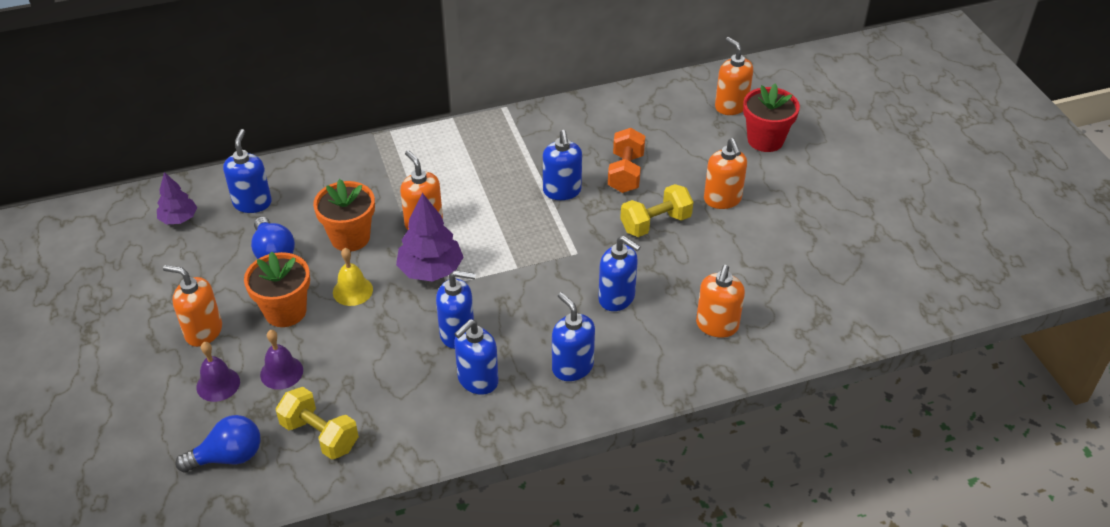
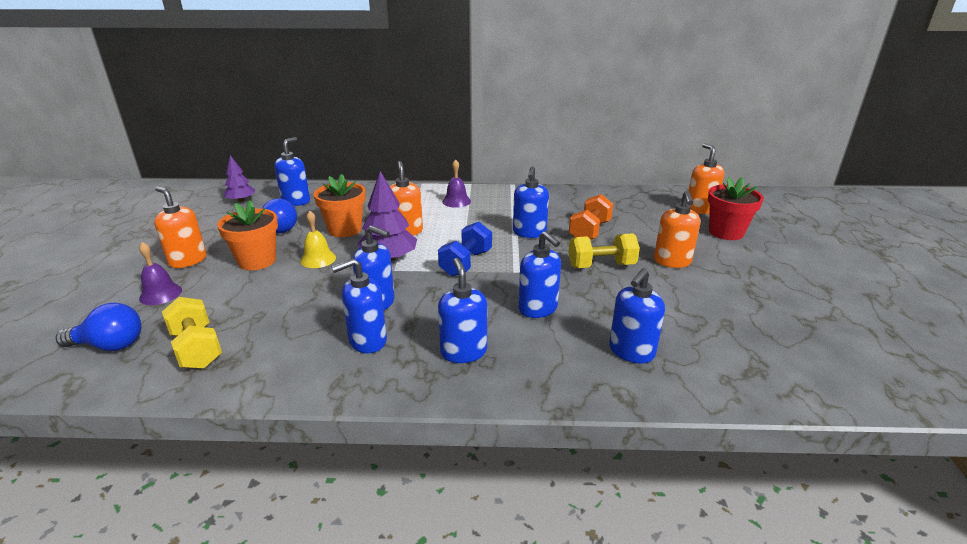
camera: 20 degrees right, 15 degrees down
purple bell [260,330,303,389] -> purple bell moved to [442,159,471,208]
orange soap dispenser [696,265,745,338] -> blue soap dispenser [609,268,665,363]
none -> blue dumbbell [438,222,492,277]

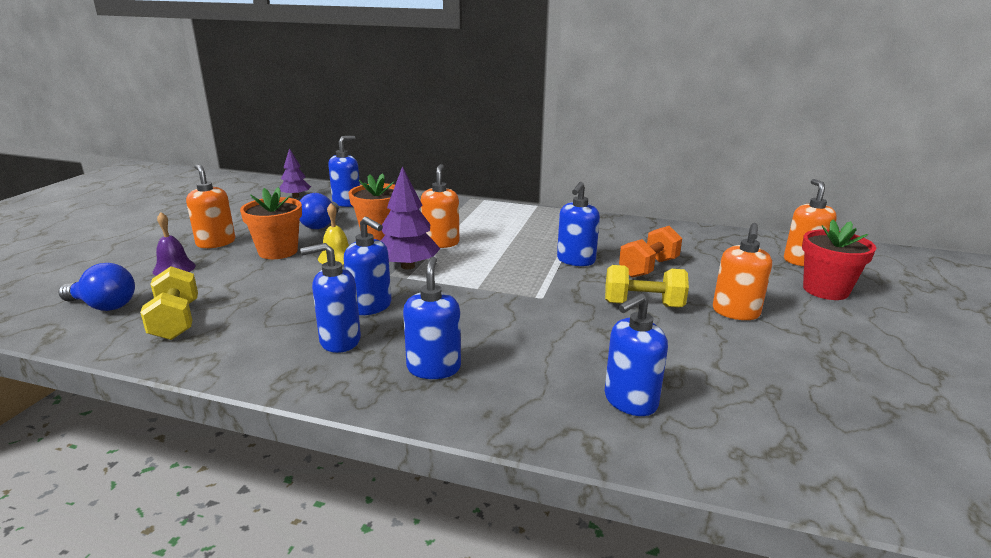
camera: 15 degrees right, 5 degrees down
blue dumbbell [438,222,492,277] -> none
purple bell [442,159,471,208] -> none
blue soap dispenser [519,231,561,318] -> none

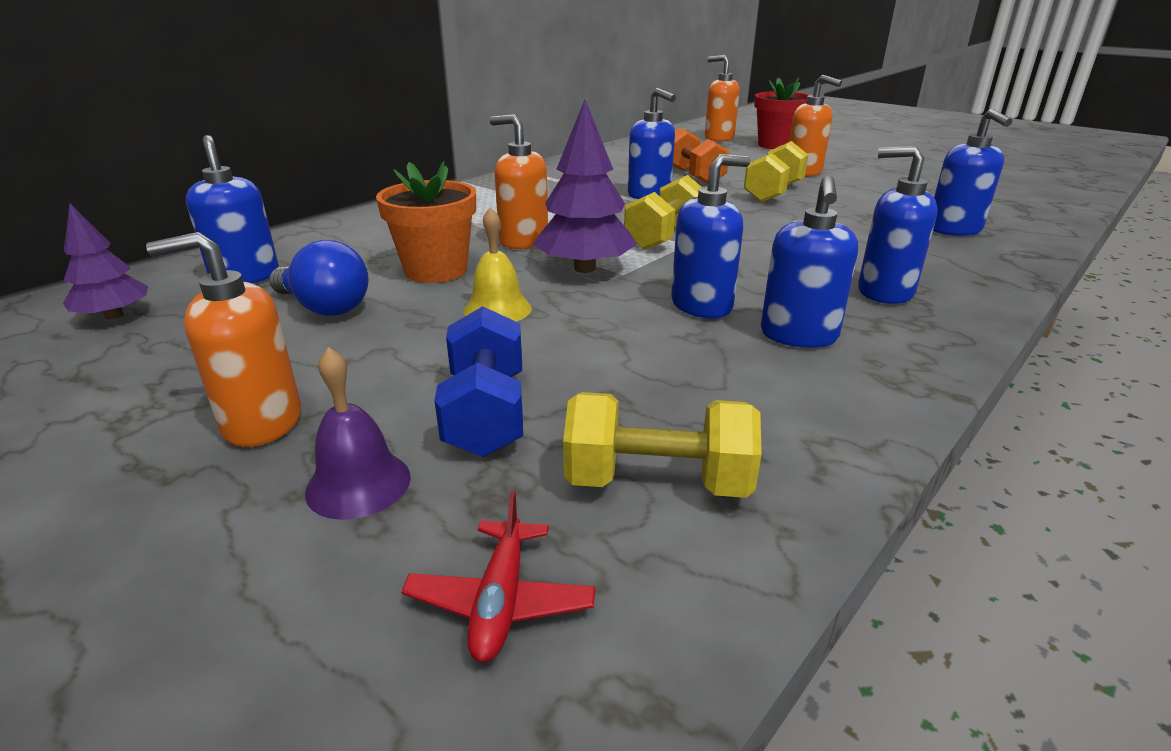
camera: 65 degrees left, 5 degrees up
blue light bulb [59,263,135,311] -> red plane [401,491,596,662]
orange flower pot [240,187,302,259] -> none
none -> blue dumbbell [434,306,523,457]
none -> yellow dumbbell [624,175,701,250]

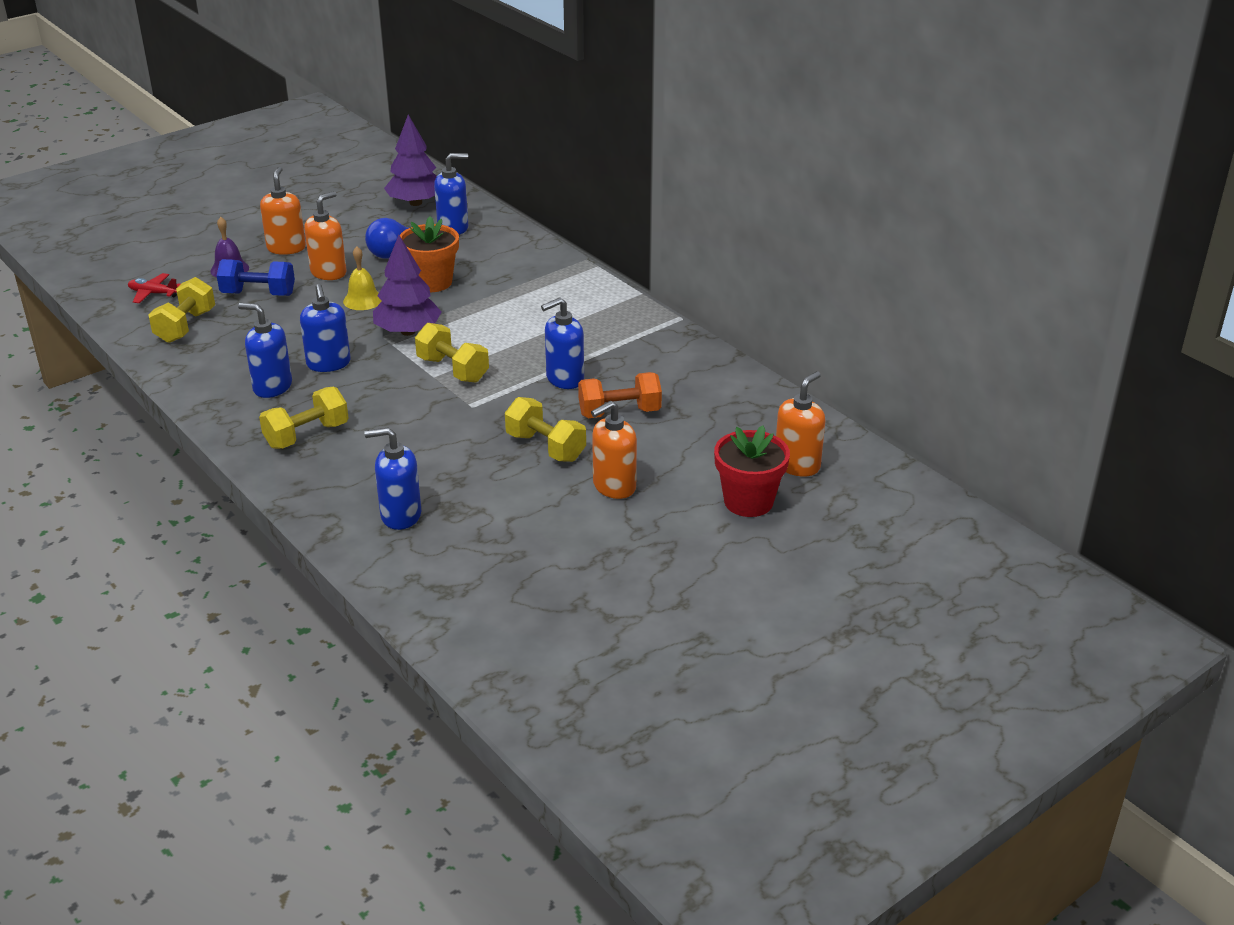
camera: 100 degrees right, 5 degrees up
purple tree [63,203,148,320] -> purple tree [384,115,437,206], size x1.60
orange soap dispenser [490,114,548,249] -> orange soap dispenser moved to [304,191,347,280]
blue soap dispenser [858,146,938,304] -> yellow dumbbell [259,386,349,449]

